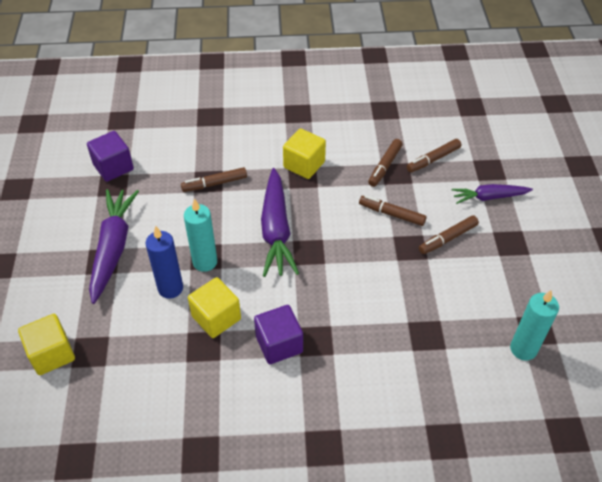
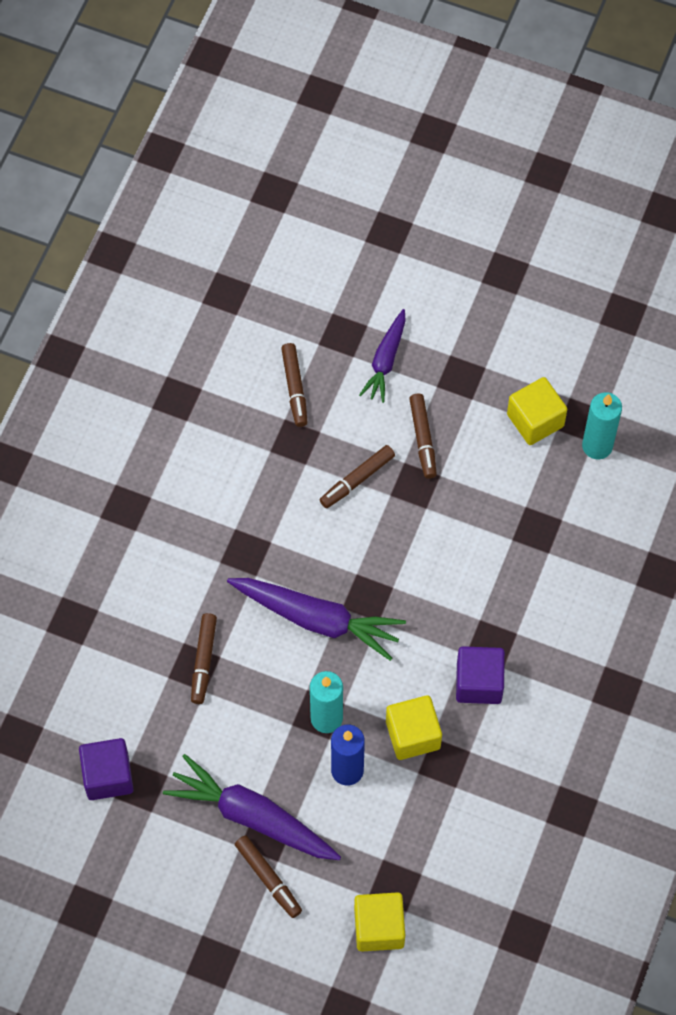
camera: 65 degrees left, 15 degrees up
yellow cube [283,128,326,179] -> yellow cube moved to [507,377,567,445]
brown marker [368,139,403,187] -> brown marker moved to [235,835,302,918]

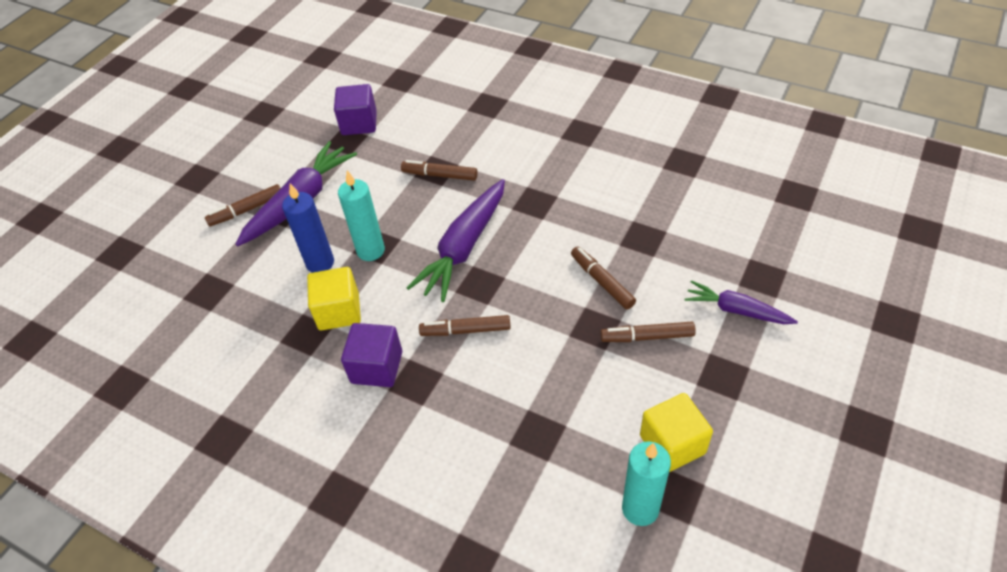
camera: 100 degrees right, 15 degrees down
brown marker [281,343,308,427] -> brown marker moved to [419,315,511,336]
yellow cube [354,892,405,952] -> none

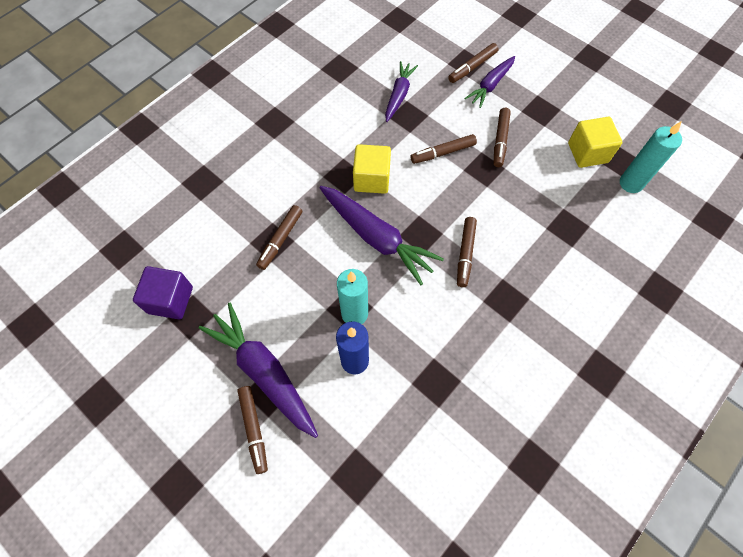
camera: 80 degrees left, 15 degrees up
yellow cube [307,267,361,330] -> yellow cube moved to [353,144,391,194]
purple cube [341,323,402,387] -> none
none -> purple carrot [385,61,418,122]
none -> brown marker [448,43,498,83]

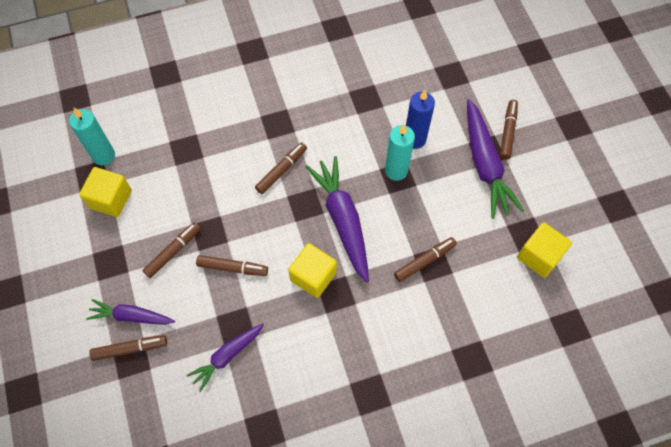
camera: 150 degrees left, 0 degrees up
purple cube [133,266,193,319] -> yellow cube [517,223,572,277]
purple carrot [464,56,515,108] -> purple carrot turned 150 degrees counterclockwise [86,299,175,325]

